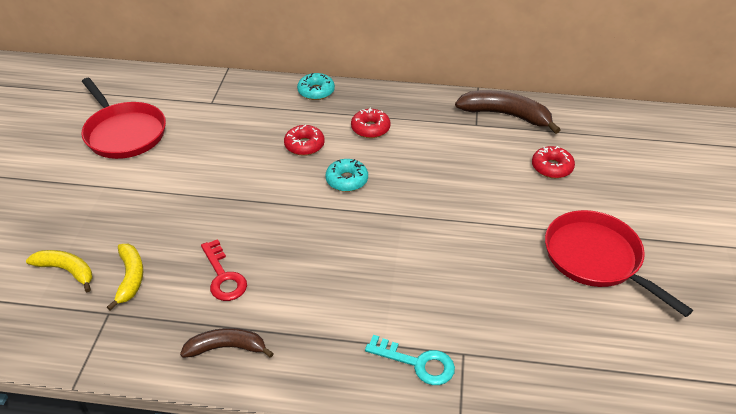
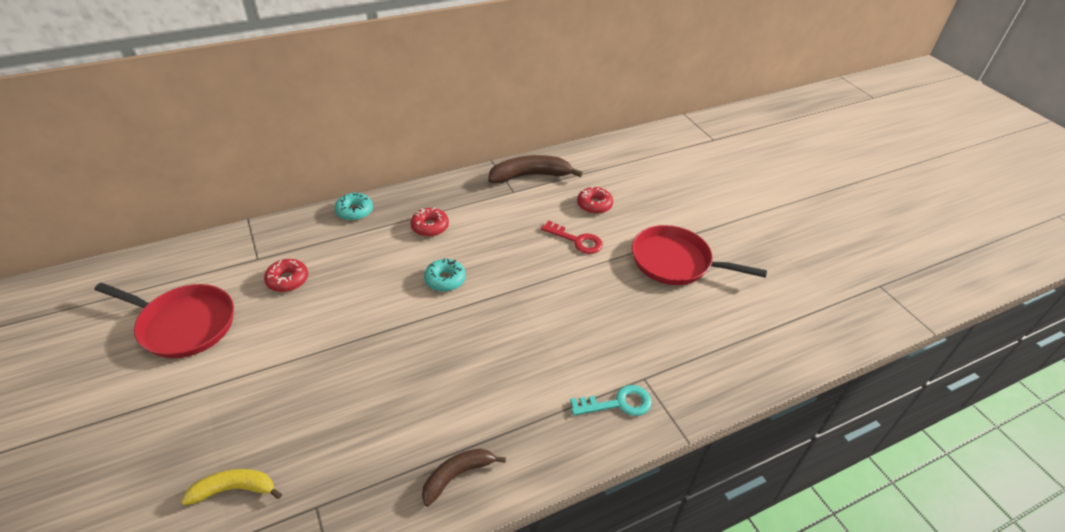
camera: 35 degrees left, 0 degrees up
yellow banana [107,244,143,311] -> none
red key [201,239,247,301] -> red key moved to [541,221,603,254]
red donut [284,125,325,156] -> red donut moved to [264,259,308,292]

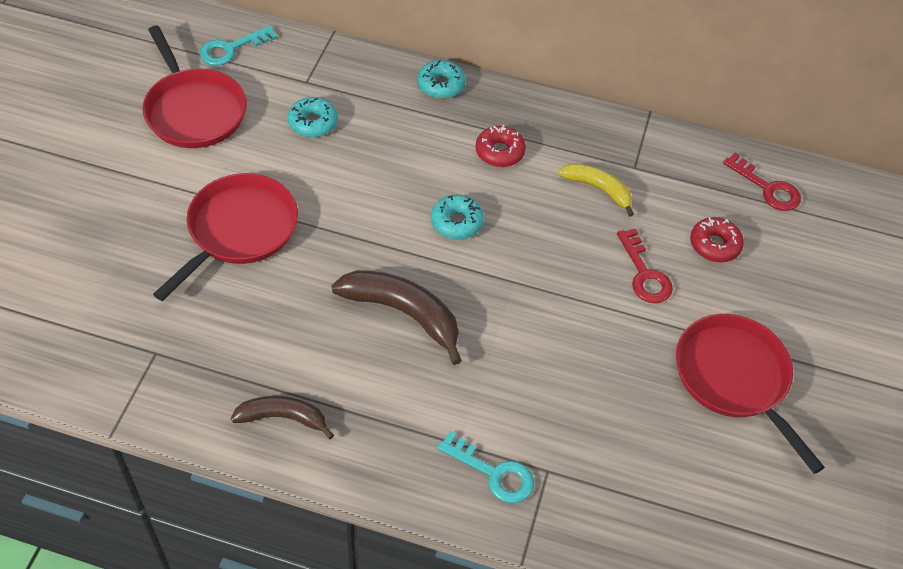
camera: 40 degrees right, 10 degrees up
yellow banana [181,469,282,506] -> yellow banana moved to [558,163,634,217]
red donut [264,259,308,292] -> turquoise donut [288,97,338,138]
brown banana [488,155,583,184] -> brown banana moved to [331,270,462,365]
none -> red pan [153,173,298,301]
none -> turquoise key [199,26,278,66]
none -> red key [723,152,801,211]

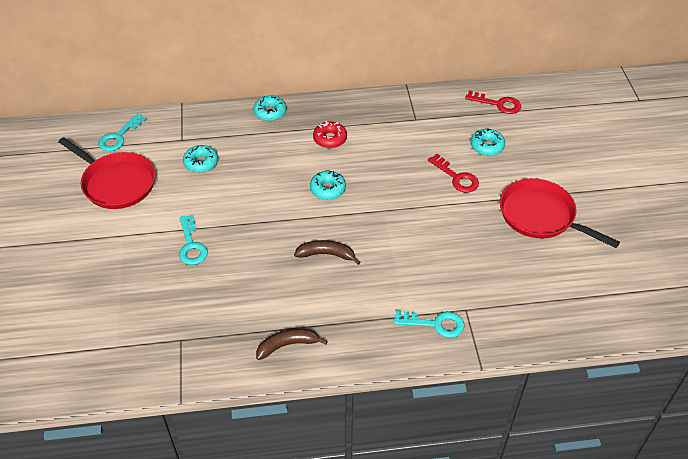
camera: 20 degrees left, 5 degrees down
red pan [153,173,298,301] -> turquoise key [179,215,208,265]
brown banana [331,270,462,365] -> brown banana [294,240,360,265], size x0.63
yellow banana [558,163,634,217] -> none
red donut [690,217,744,262] -> turquoise donut [471,128,505,156]

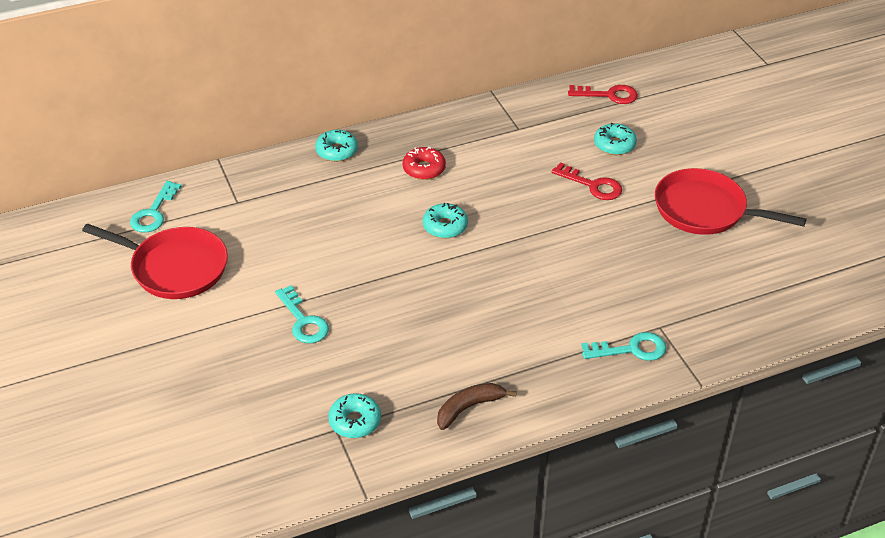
camera: 15 degrees left, 5 degrees down
turquoise donut [183,145,218,173] -> turquoise donut moved to [328,393,381,438]
brown banana [294,240,360,265] -> none

